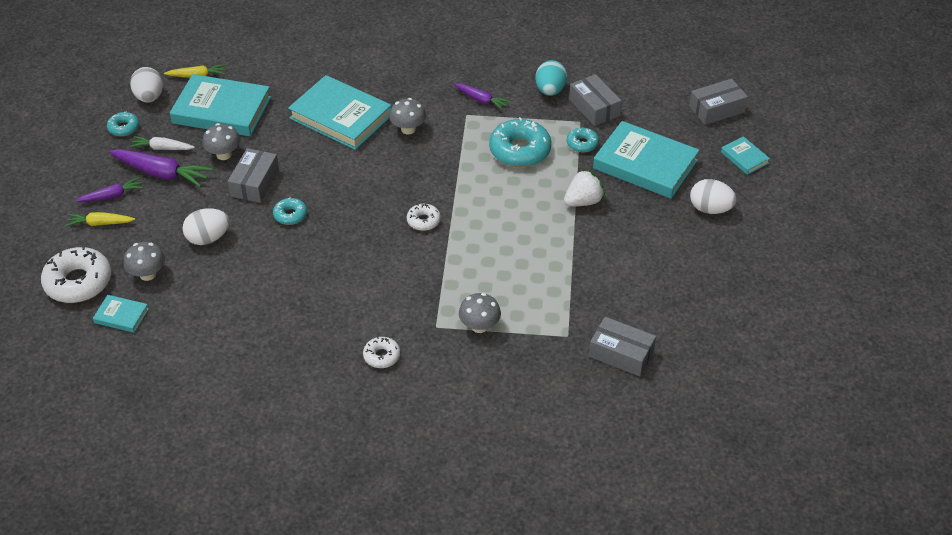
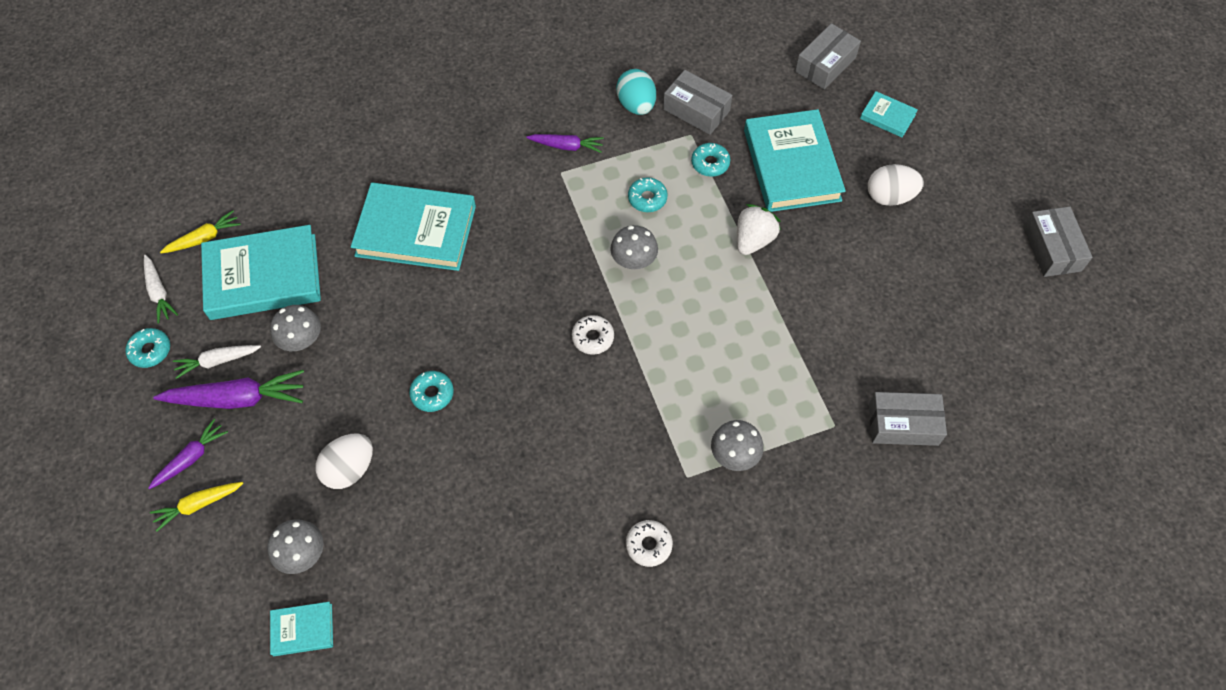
camera: 25 degrees left, 15 degrees up
white donut [41,246,111,303] -> none
white egg [130,67,163,102] -> white carrot [144,255,178,323]
grey box [228,148,279,203] -> grey box moved to [1023,207,1093,277]
grey mushroom [389,98,426,134] -> grey mushroom moved to [610,225,658,269]
turquoise donut [489,117,551,167] -> turquoise donut [628,177,668,212], size x0.52
turquoise book [593,121,699,199] -> turquoise book turned 75 degrees clockwise [744,109,846,212]

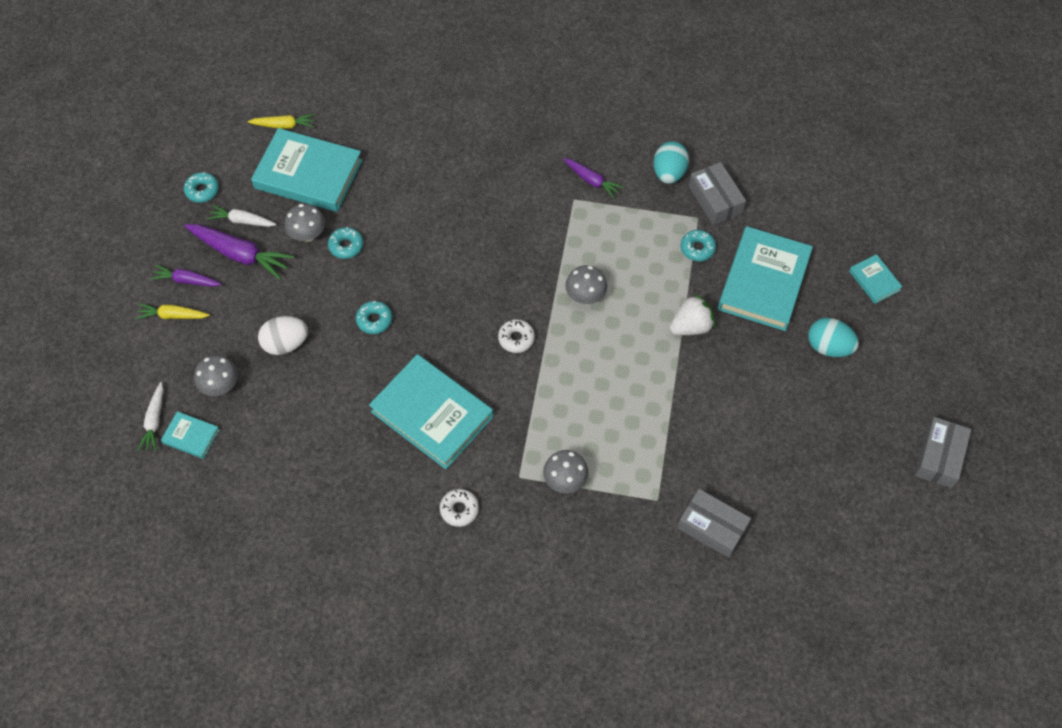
camera: 30 degrees right, 0 degrees up
white carrot [144,255,178,323] -> white carrot moved to [138,382,163,452]
purple carrot [148,419,228,489] -> purple carrot turned 150 degrees counterclockwise [150,265,222,287]
turquoise book [351,183,476,271] -> turquoise book moved to [369,354,493,469]
turquoise donut [628,177,668,212] -> turquoise donut moved to [328,227,363,259]
grey box [795,23,861,90] -> none
white egg [868,164,924,206] -> turquoise egg [808,318,859,357]

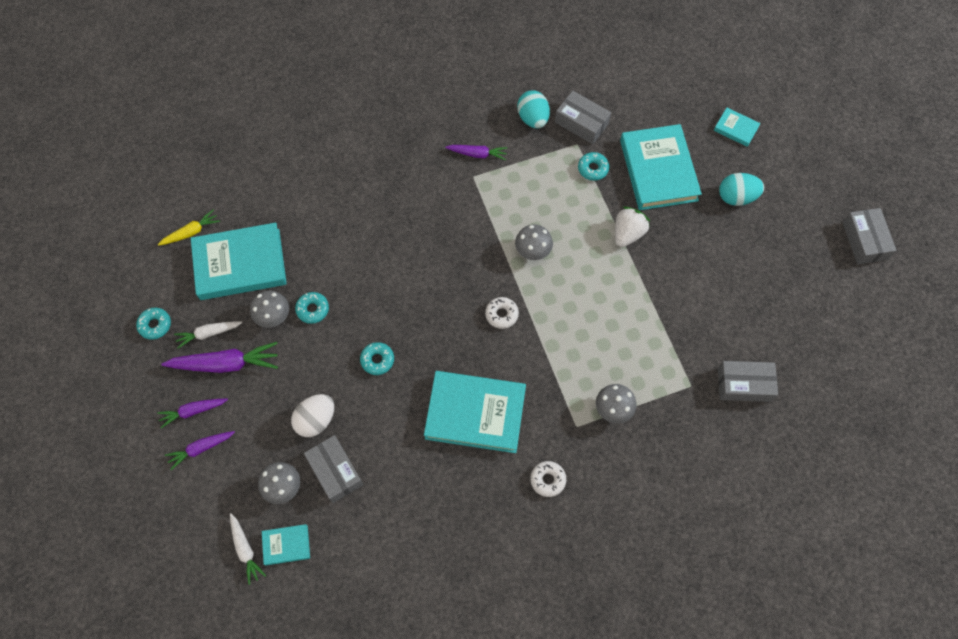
camera: 30 degrees left, 5 degrees up
yellow carrot [136,303,210,319] -> purple carrot [165,431,235,470]
none -> grey box [304,435,363,503]

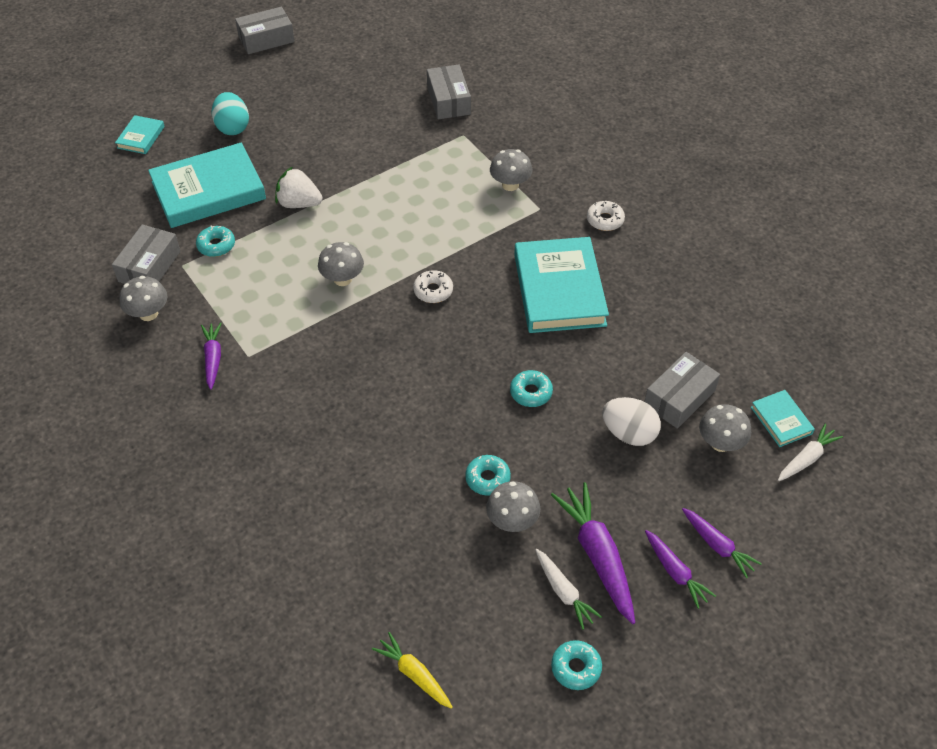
camera: 105 degrees left, 15 degrees down
turquoise book [191,223,287,300] -> none
turquoise egg [517,90,550,128] -> grey mushroom [119,276,167,321]

